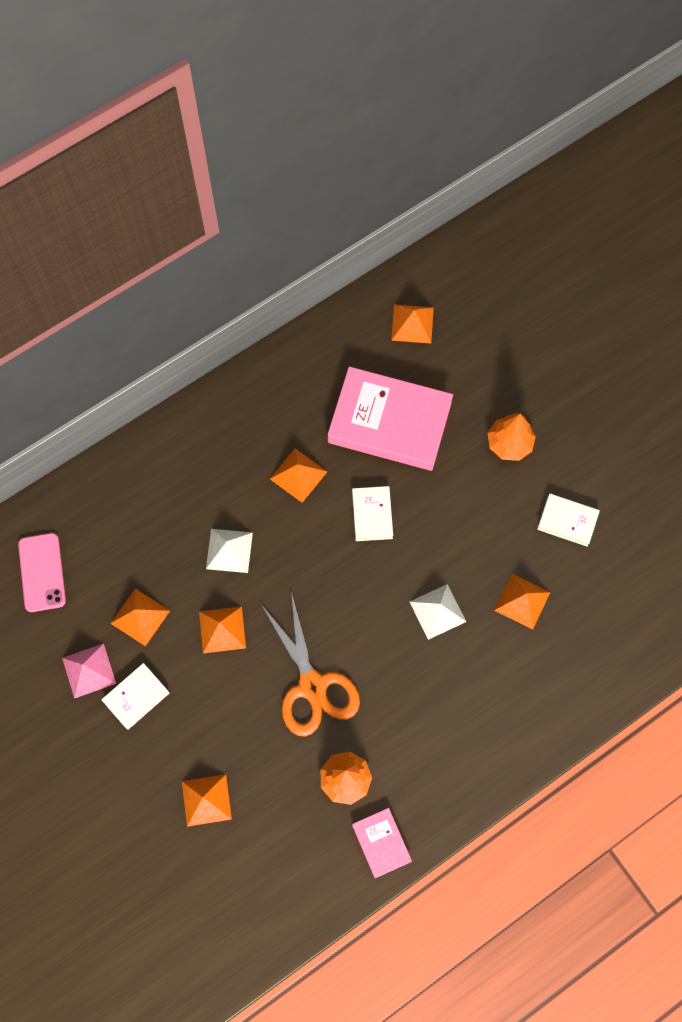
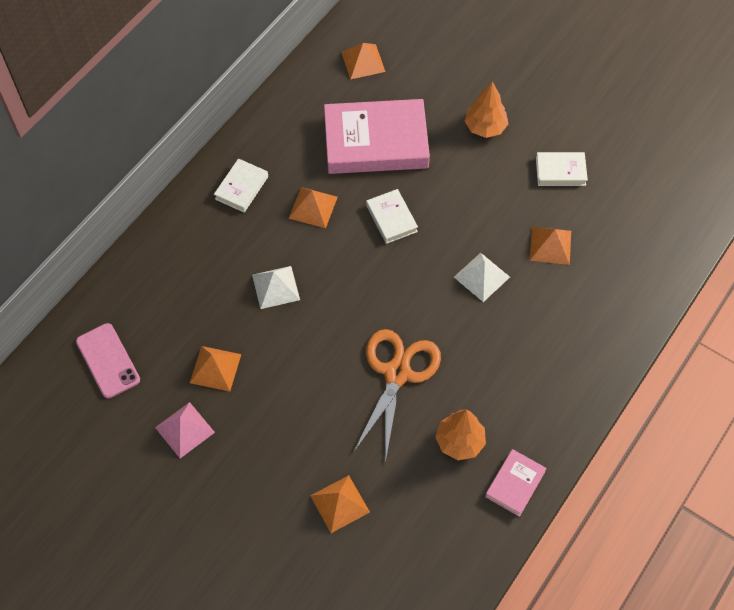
camera: 20 degrees left, 10 degrees down
white book [101,663,170,730] -> white book moved to [214,158,268,212]
orange pyramid [199,606,246,653] -> none
orange scissors [261,592,360,737] -> orange scissors turned 120 degrees counterclockwise [353,329,441,463]
pink book [352,808,412,878] -> pink book turned 75 degrees clockwise [485,449,547,517]

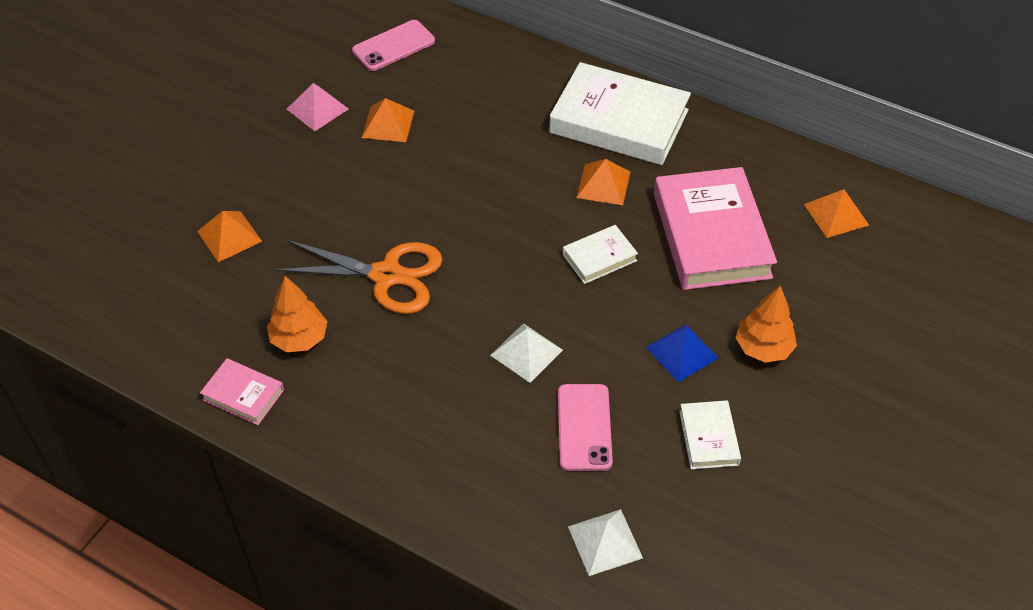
camera: 85 degrees right, 10 degrees down
white book [214,158,268,212] -> white book [549,62,691,165], size x2.11
white pyramid [252,266,300,309] -> white pyramid moved to [568,509,643,576]
orange pyramid [530,227,571,265] -> pink phone [558,384,613,471]
none -> blue pyramid [646,324,718,382]

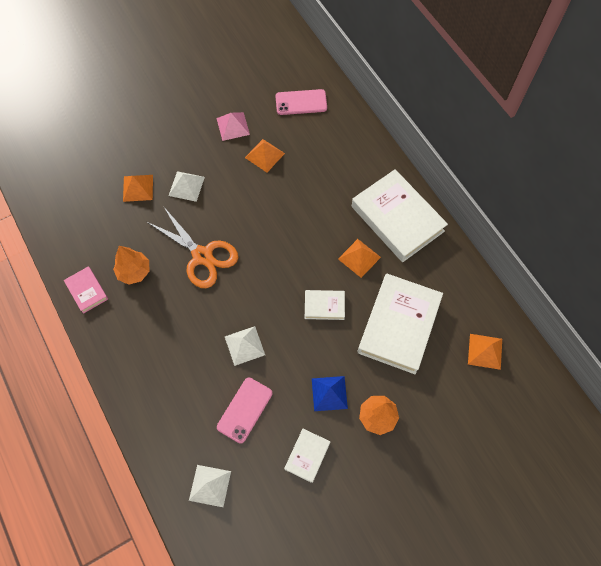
camera: 30 degrees right, 15 degrees up
pink book [654,167,777,290] -> white book [357,274,443,374]
none -> white pyramid [168,171,205,202]

